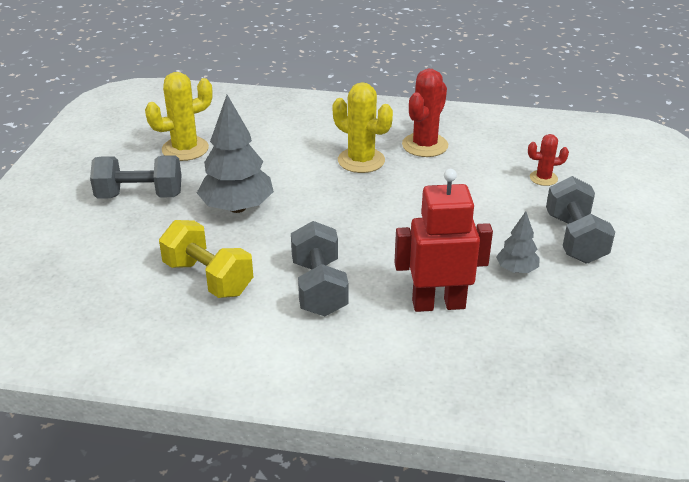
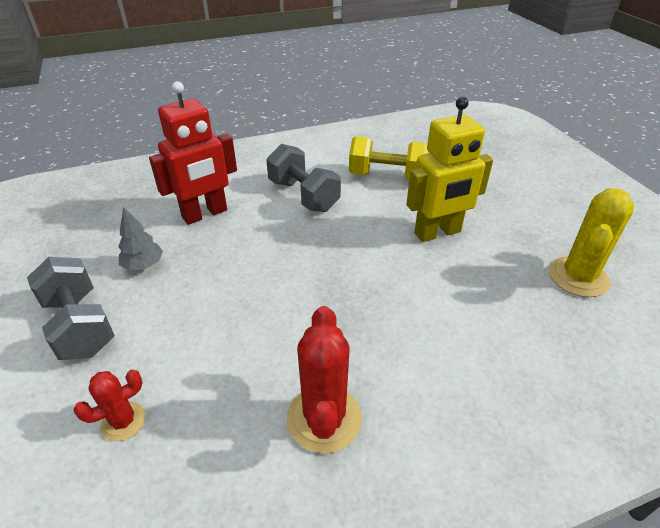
camera: 150 degrees right, 5 degrees up
grey dumbbell [90,155,181,199] -> none
grey tree [197,95,274,213] -> yellow robot [406,97,493,242]
yellow cactus [333,82,393,173] -> none

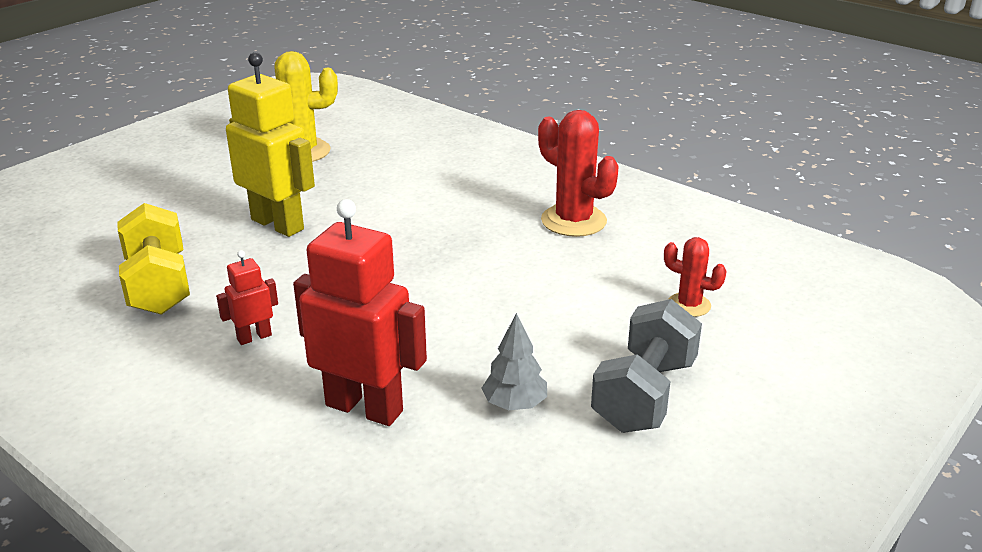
camera: 120 degrees left, 10 degrees down
grey dumbbell [266,144,341,212] -> red robot [216,250,278,345]
red cactus [287,306,362,454] -> red cactus turned 75 degrees clockwise [538,110,619,237]

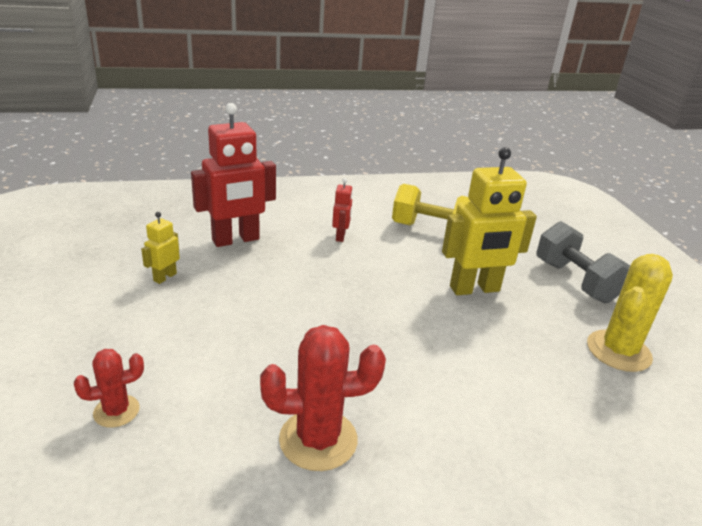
camera: 125 degrees right, 0 degrees up
grey tree [481,313,547,410] -> yellow robot [141,212,180,284]
grey dumbbell [591,299,702,433] -> grey dumbbell moved to [536,221,630,303]

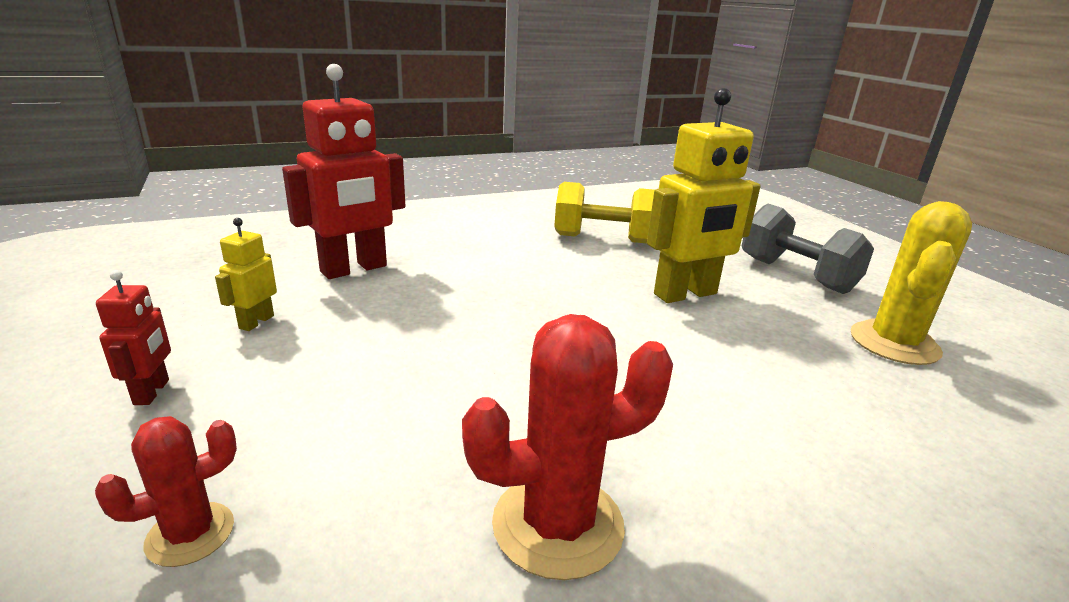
camera: 10 degrees left, 5 degrees down
red robot [332,178,353,242] -> red robot moved to [96,270,171,405]

